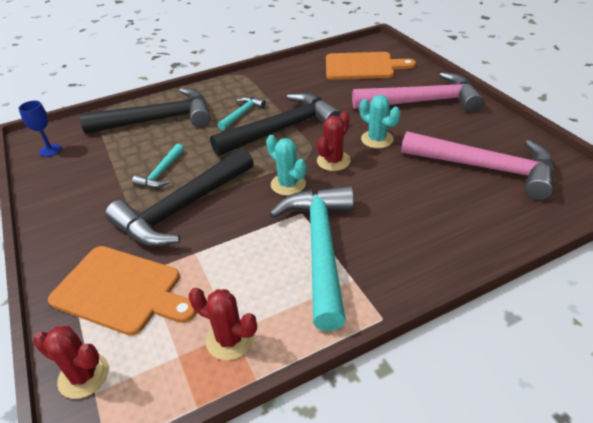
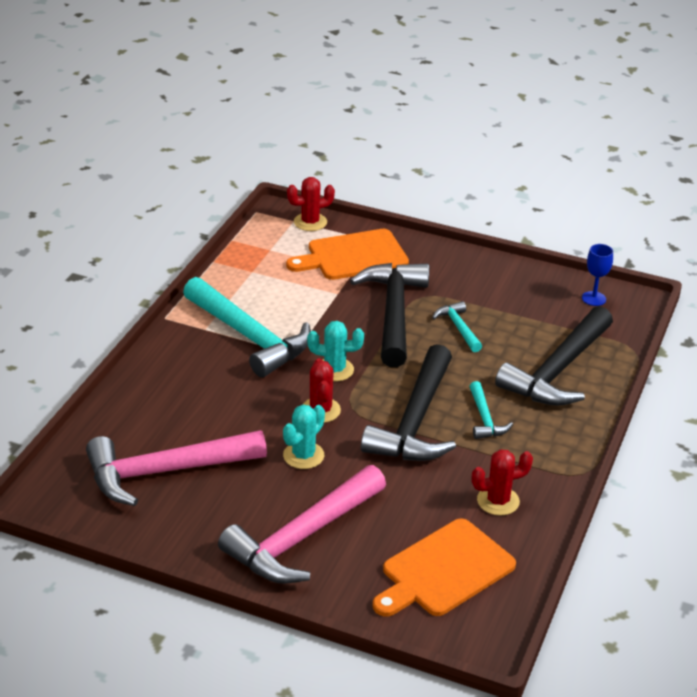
camera: 135 degrees right, 5 degrees down
red cactus [189,288,257,360] -> red cactus moved to [472,449,533,516]
turquoise cactus [359,95,401,149] -> turquoise cactus turned 60 degrees counterclockwise [283,405,325,469]

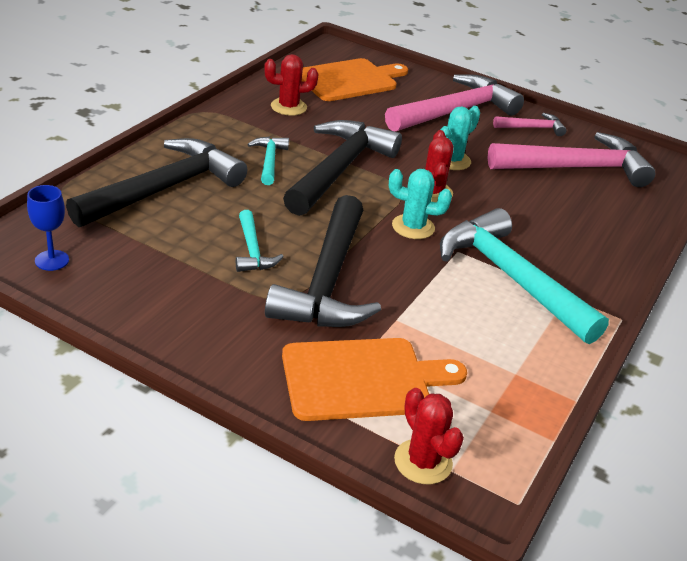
camera: 175 degrees left, 0 degrees up
red cactus [287,177,335,231] -> red cactus turned 75 degrees clockwise [394,388,464,484]
none -> pink hammer [493,113,566,136]

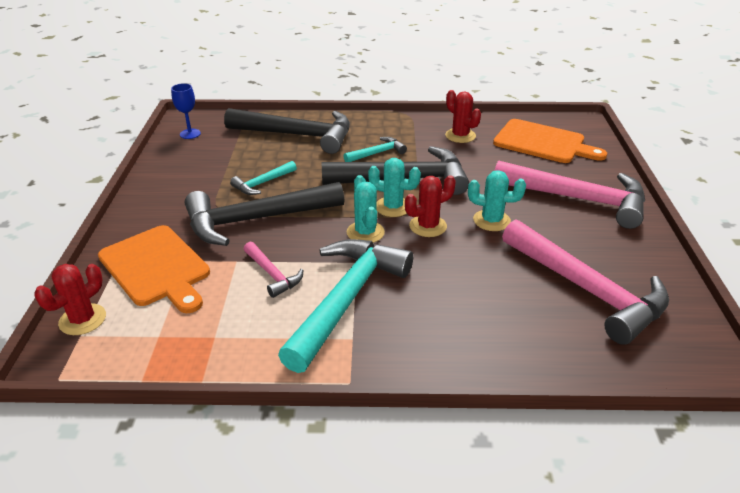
camera: 65 degrees right, 0 degrees up
pink hammer [493,113,566,136] -> pink hammer moved to [244,242,303,298]
none -> turquoise cactus [368,158,421,217]

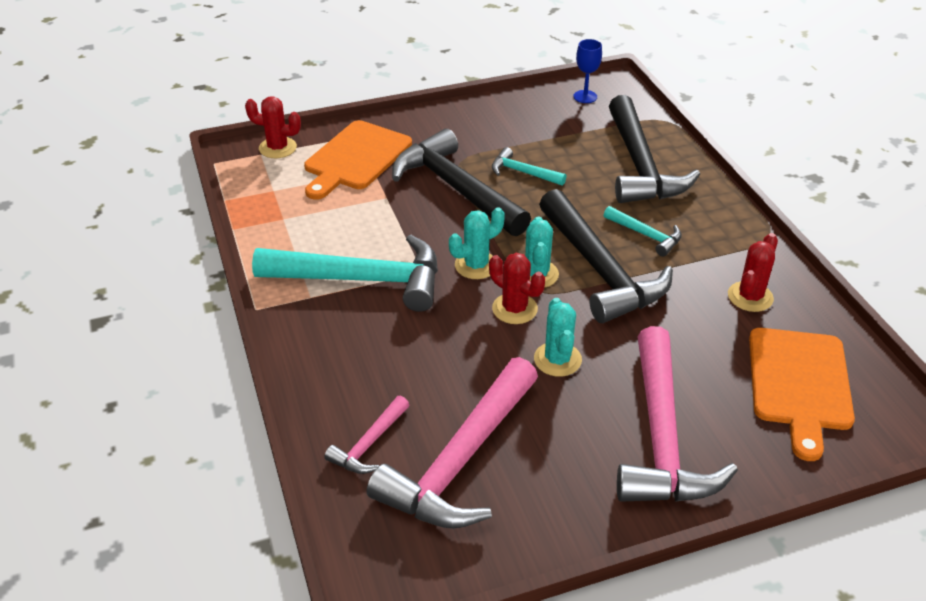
camera: 70 degrees right, 5 degrees up
pink hammer [244,242,303,298] -> pink hammer moved to [324,396,409,474]

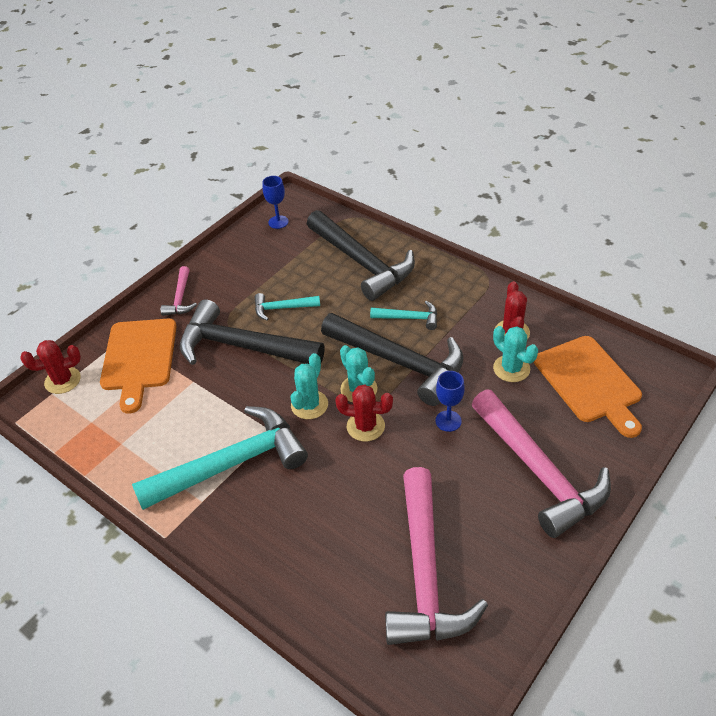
camera: 30 degrees left, 5 degrees up
pink hammer [324,396,409,474] -> pink hammer moved to [161,266,197,316]
turquoise cactus [534,298,582,377] -> turquoise cactus moved to [493,326,538,382]
none -> blue goblet [435,371,465,432]

